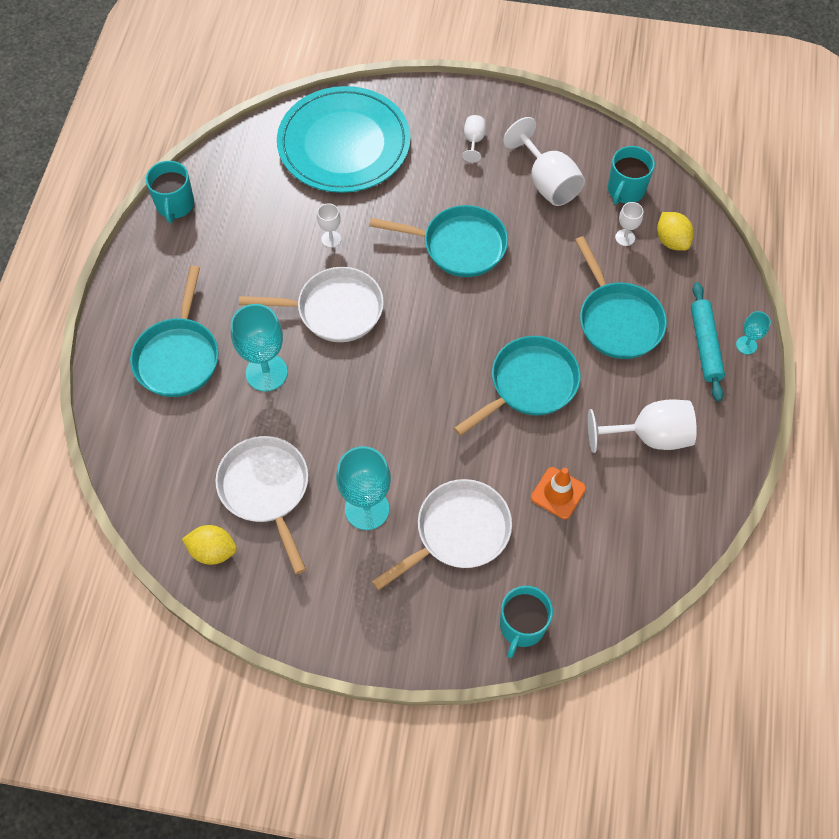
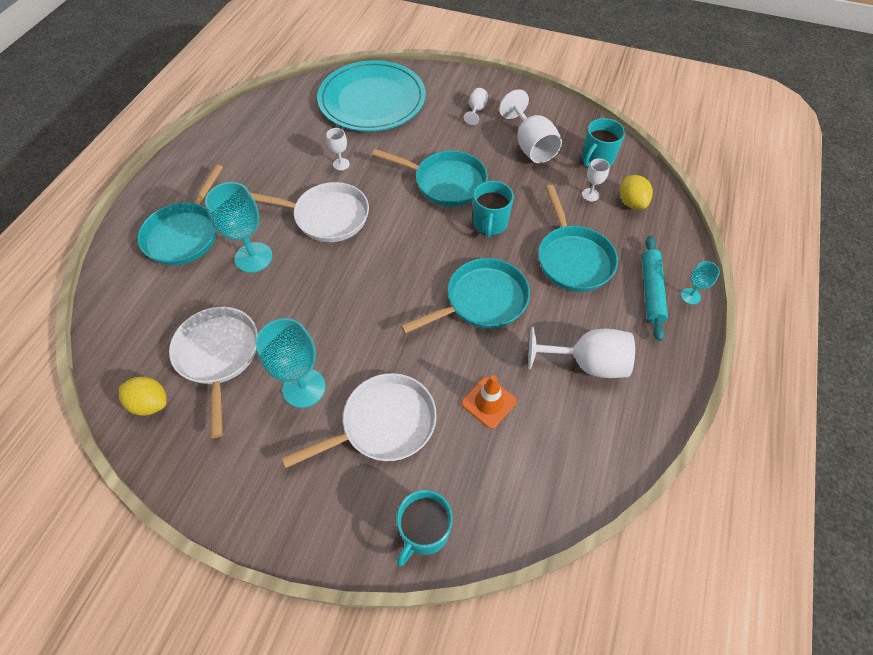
camera: 10 degrees right, 5 degrees down
turquoise mug [146,161,194,223] -> turquoise mug moved to [473,181,514,238]

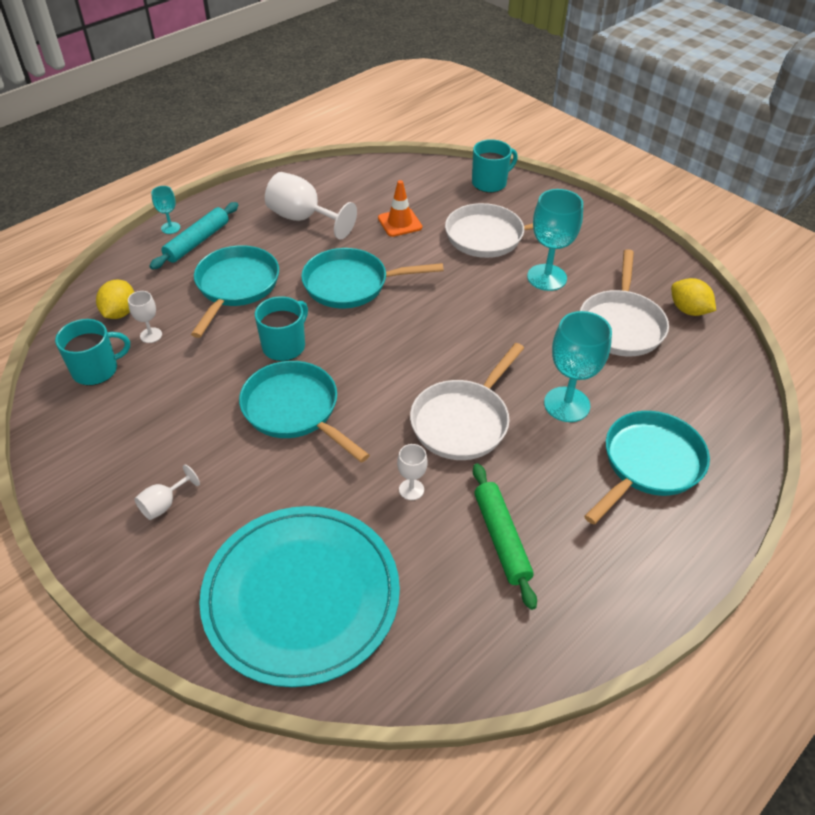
camera: 155 degrees left, 10 degrees down
white pan [250,182,369,242] -> white pan turned 90 degrees counterclockwise [410,343,524,460]
white goblet [499,89,562,163] -> none
none -> green rolling pin [473,463,537,610]

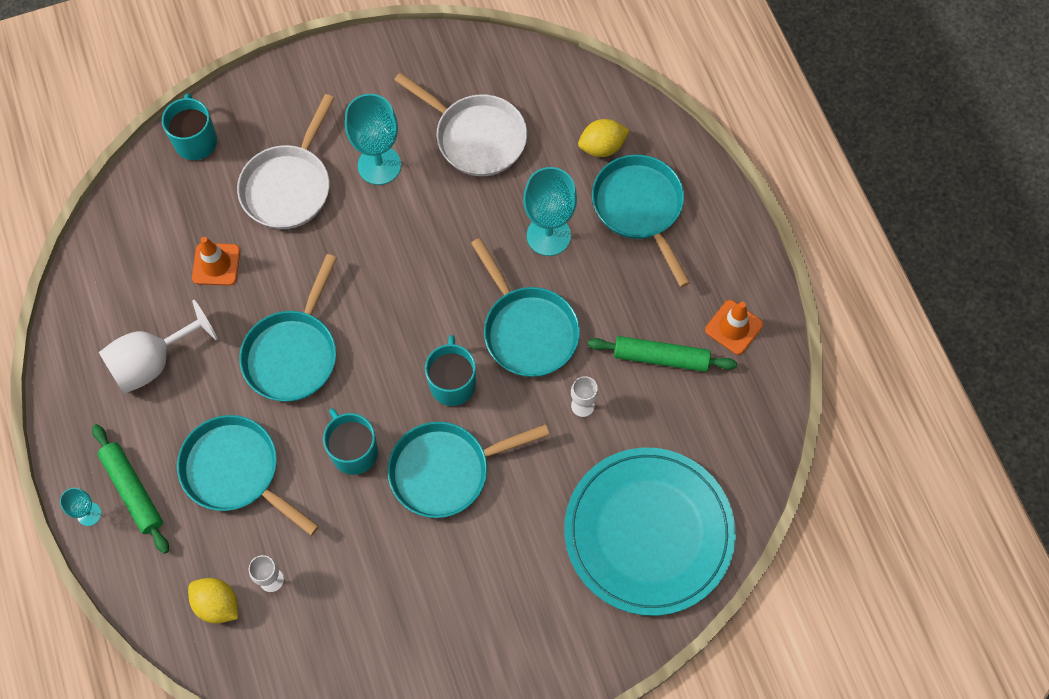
camera: 65 degrees left, 20 degrees up
turquoise mug [55,319,130,385] -> turquoise mug moved to [425,335,476,406]
white goblet [134,465,200,520] -> none
turquoise rolling pin [149,202,238,270] -> green rolling pin [92,424,169,554]
white pan [410,343,524,460] -> turquoise pan [471,238,580,377]
yellow lemon [671,278,716,316] -> yellow lemon moved to [578,119,630,157]
none -> orange traffic cone [705,300,763,355]

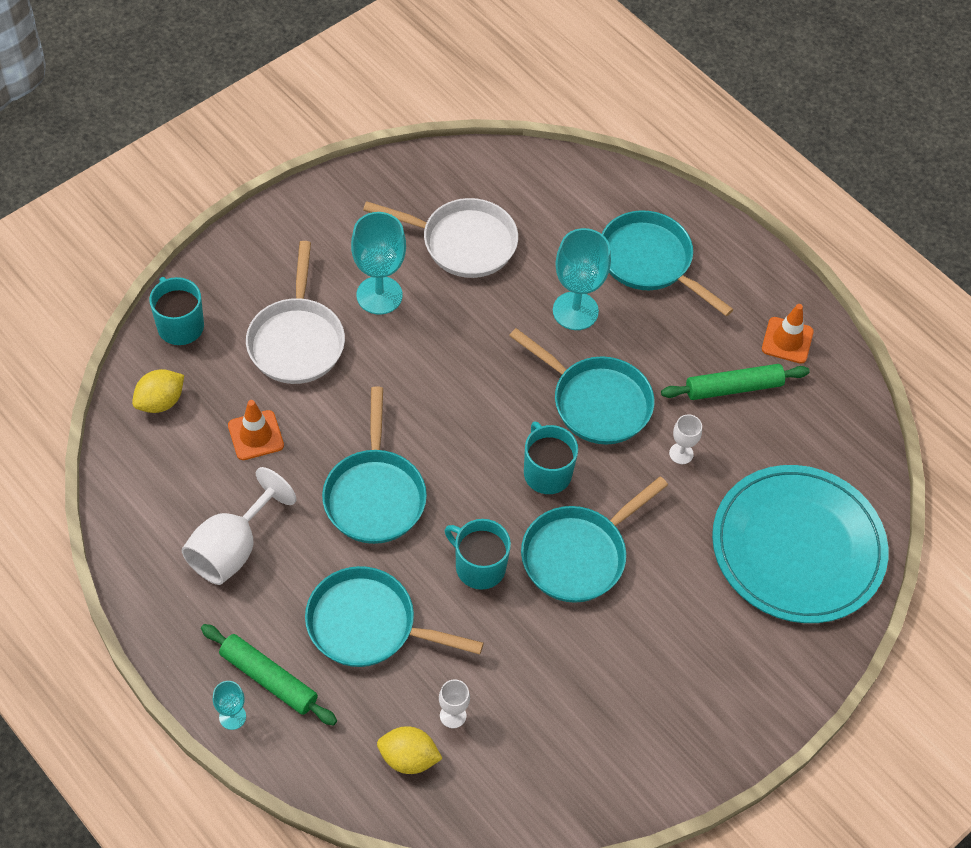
camera: 25 degrees left, 10 degrees down
yellow lemon [578,119,630,157] -> yellow lemon moved to [132,369,184,413]

